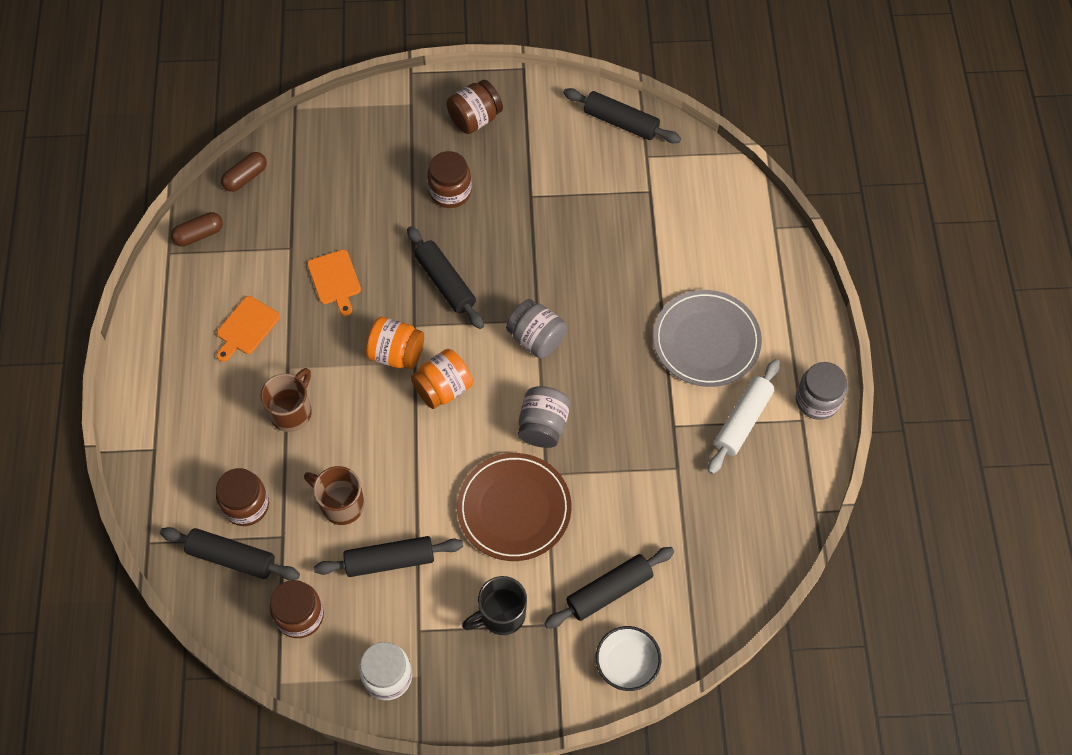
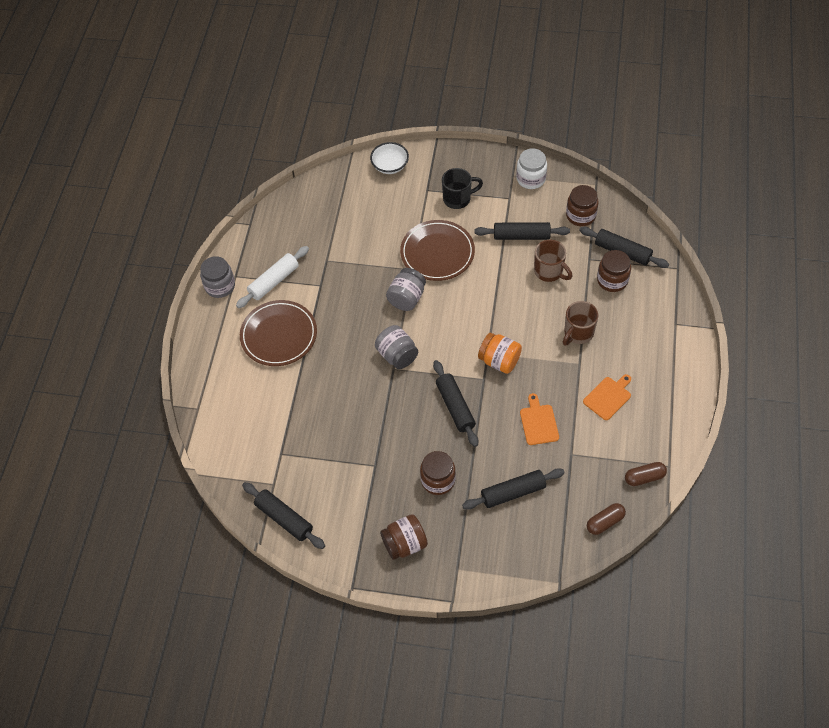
camera: 165 degrees left, 5 degrees down
orange jar [411,349,473,409] -> none
black rolling pin [544,547,674,629] -> black rolling pin moved to [462,468,565,509]
grey plate [653,290,762,387] -> brown plate [240,300,317,366]

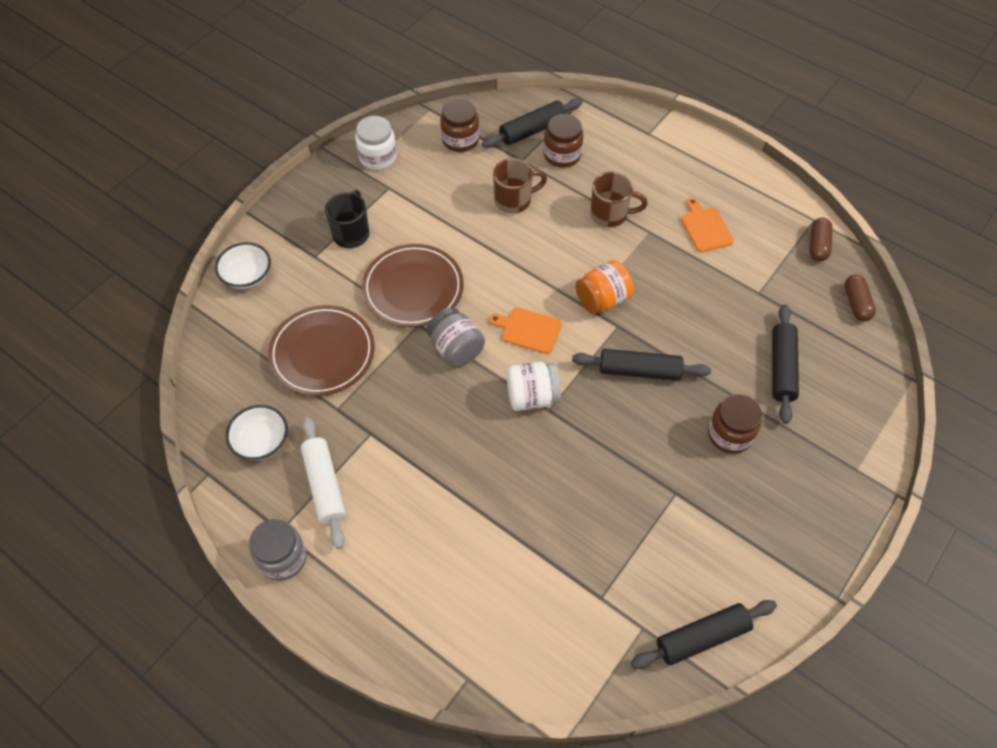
camera: 65 degrees left, 0 degrees up
brown plate [240,300,317,366] -> brown plate moved to [268,305,375,396]
grey jar [375,325,418,369] -> white jar [507,362,561,411]
brown jar [380,514,428,560] -> none
black rolling pin [475,222,570,240] -> none
orange cutting board [520,393,559,445] -> orange cutting board moved to [489,307,562,354]
brown mug [563,301,598,346] -> brown mug turned 60 degrees counterclockwise [591,172,648,227]
none -> white bowl [226,405,288,461]

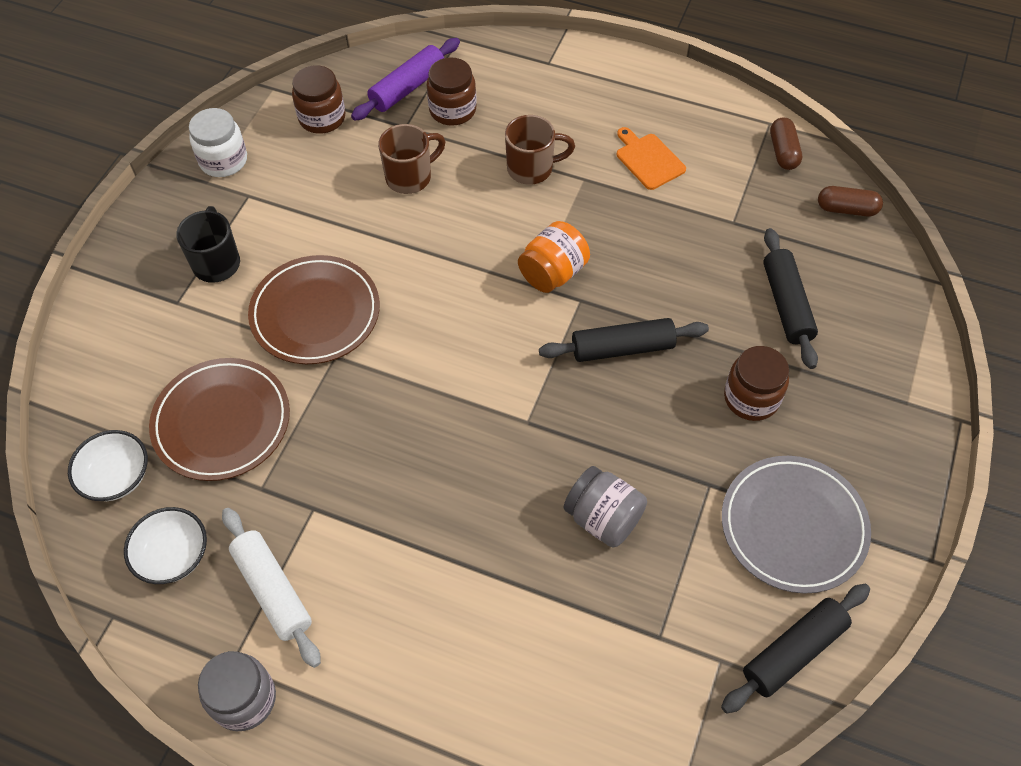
camera: 15 degrees left, 0 degrees up
white bowl [215,242,271,289] -> white bowl moved to [68,430,148,501]
grey jar [426,307,485,367] -> grey jar moved to [564,466,647,547]
black rolling pin [482,98,583,148] -> purple rolling pin [351,38,460,121]
orange cutting board [489,307,562,354] -> none
white jar [507,362,561,411] -> none
brown capsule [844,274,876,321] -> brown capsule turned 60 degrees counterclockwise [818,186,883,217]
none -> grey plate [722,456,871,594]

